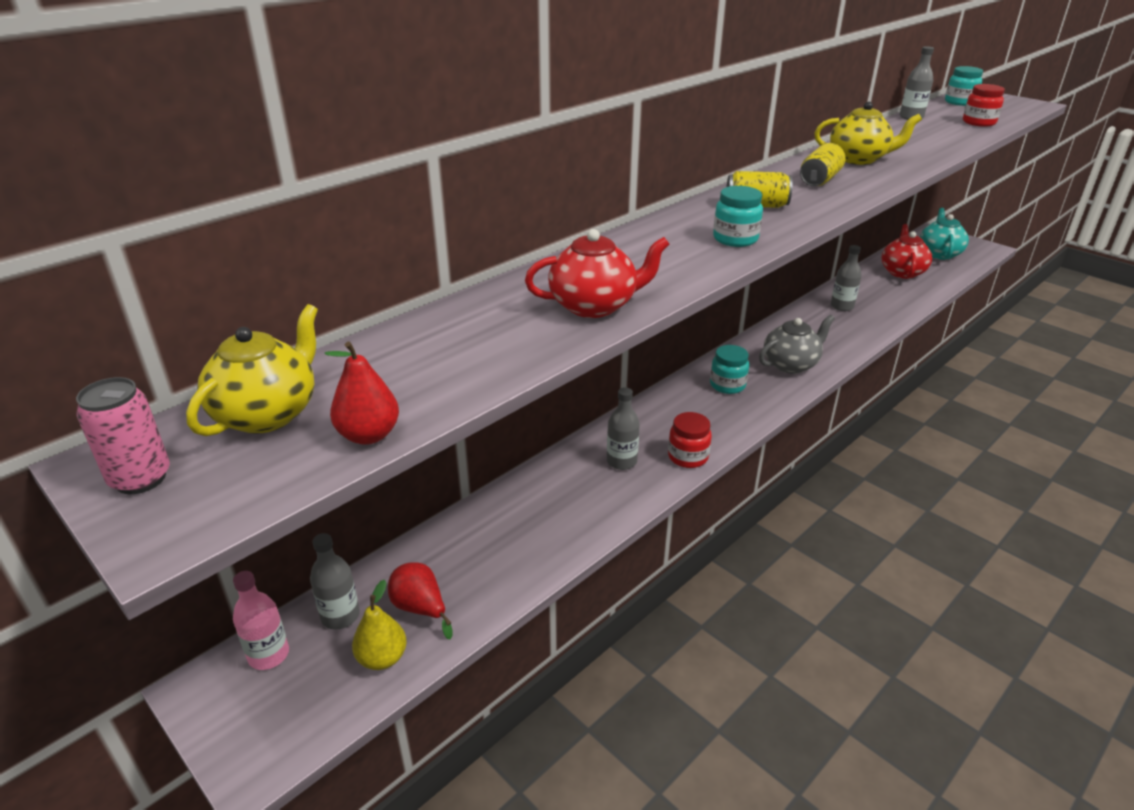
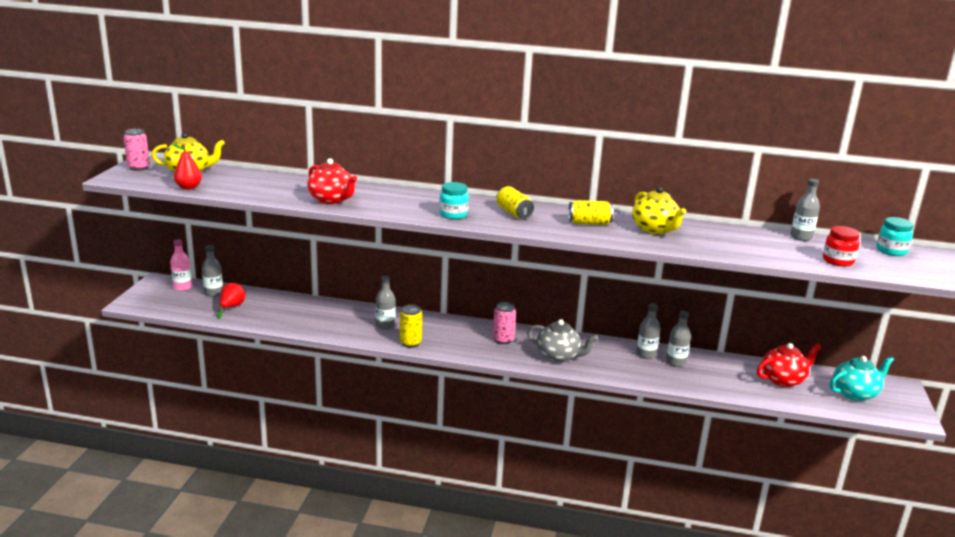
camera: 55 degrees right, 10 degrees down
yellow pear [352,580,407,670] -> none
red jar [668,412,712,468] -> yellow can [400,305,422,348]
turquoise jar [710,345,749,394] -> pink can [493,302,516,344]
none -> grey bottle [636,303,660,359]

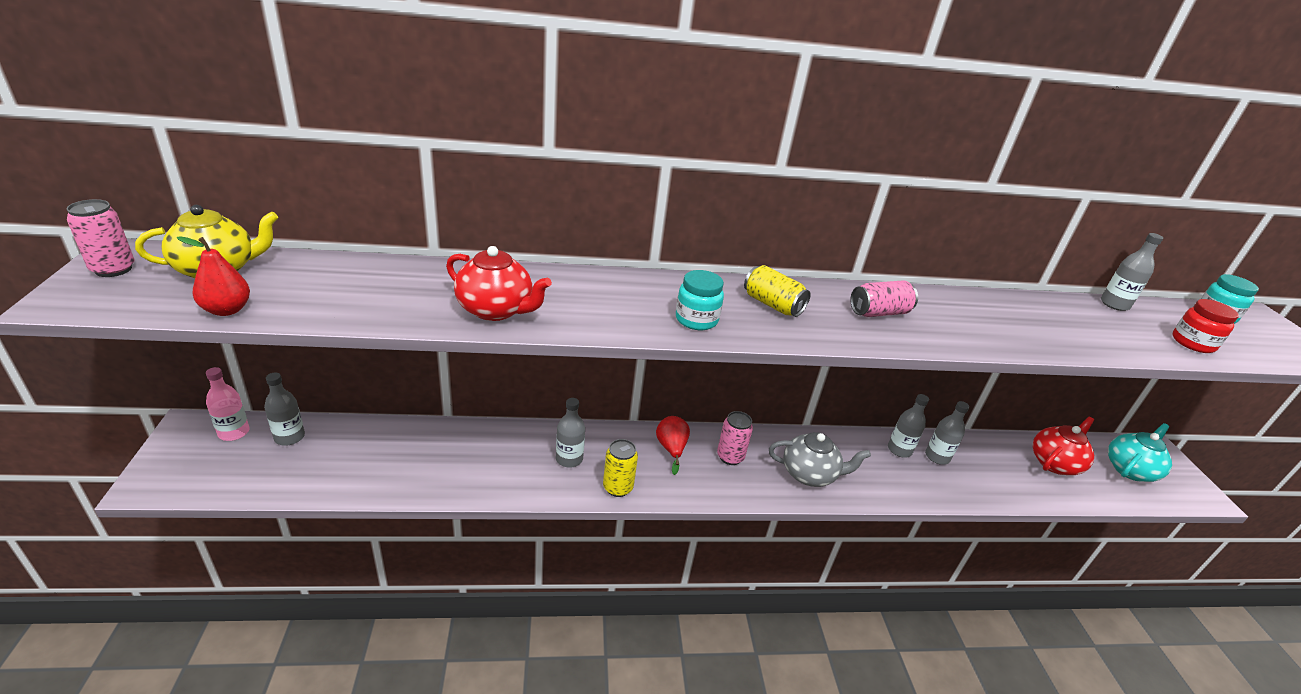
camera: 20 degrees left, 10 degrees up
red pear [217,283,245,319] -> red pear moved to [656,416,690,475]
yellow can [568,200,613,225] -> pink can [850,280,918,317]
yellow teapot [632,187,686,234] -> none

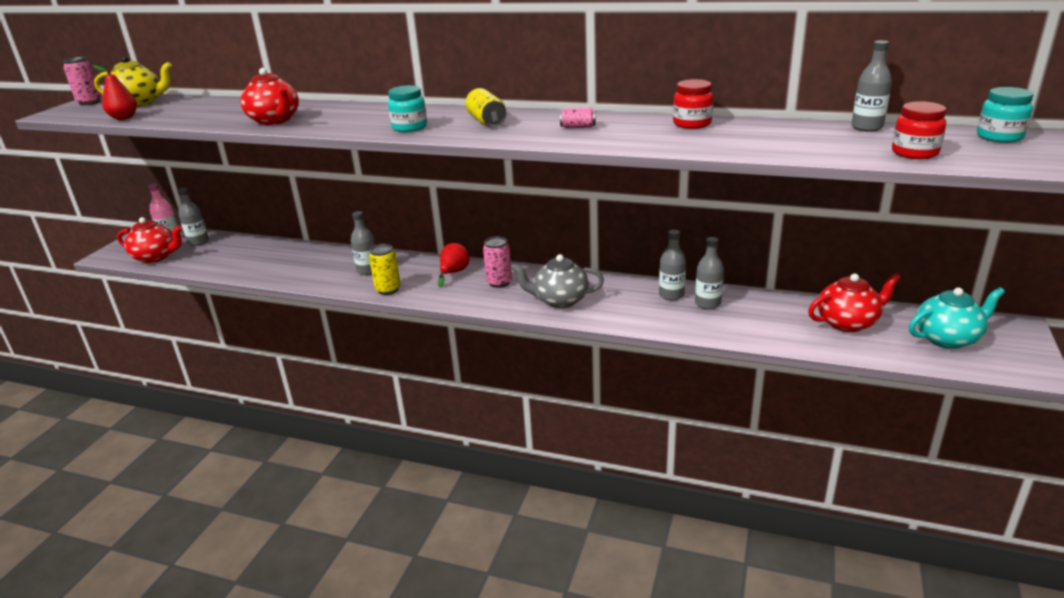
camera: 30 degrees right, 5 degrees down
grey teapot [769,432,871,487] -> grey teapot turned 150 degrees clockwise [511,254,604,308]
pink can [850,280,918,317] -> pink can [560,108,596,128], size x0.64
none -> red teapot [117,217,182,263]
none -> red jar [673,79,713,129]

